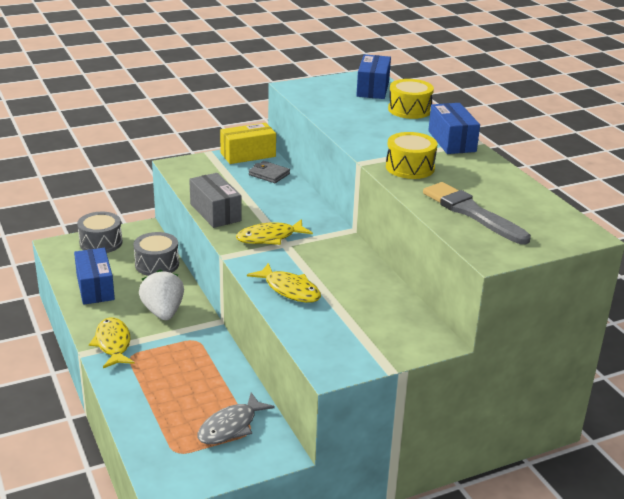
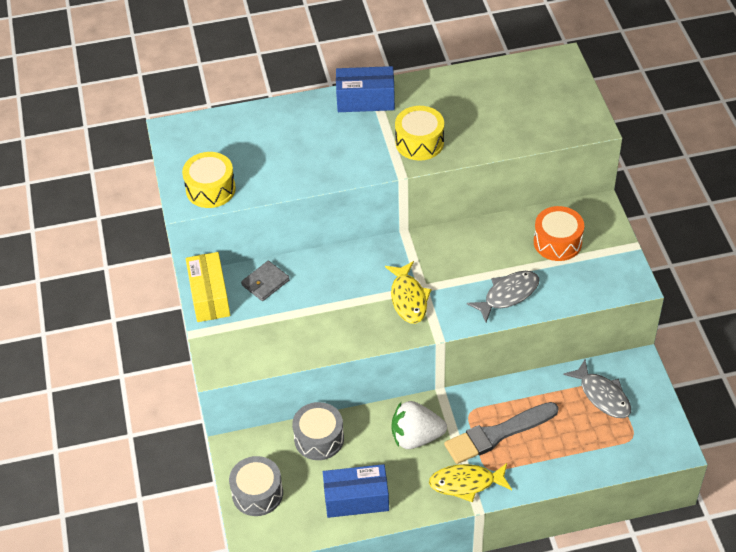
camera: 75 degrees left, 20 degrees up
grey box [189,173,242,228] -> none
yellow fish [247,263,321,303] -> grey fish [467,271,539,322]
blue box [356,54,391,99] -> none
yellow drum [388,79,434,119] -> yellow drum moved to [182,152,236,208]
grey brush [423,182,531,244] -> grey brush moved to [444,402,559,464]
none -> orange drum [534,206,584,261]

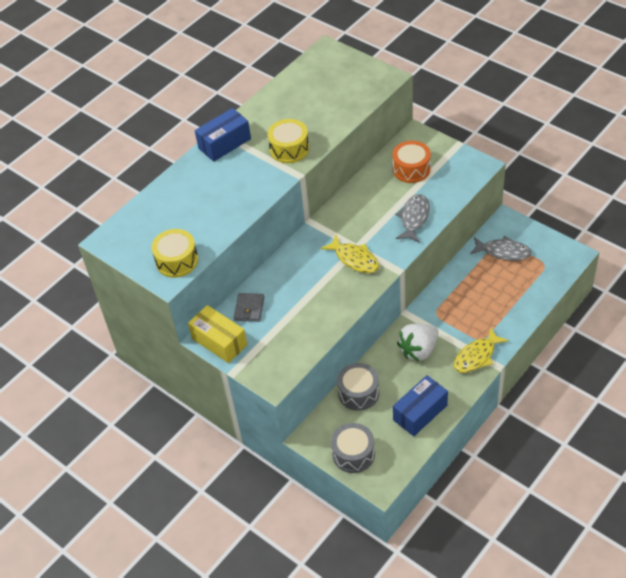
camera: 35 degrees left, 0 degrees up
grey brush [444,402,559,464] -> none

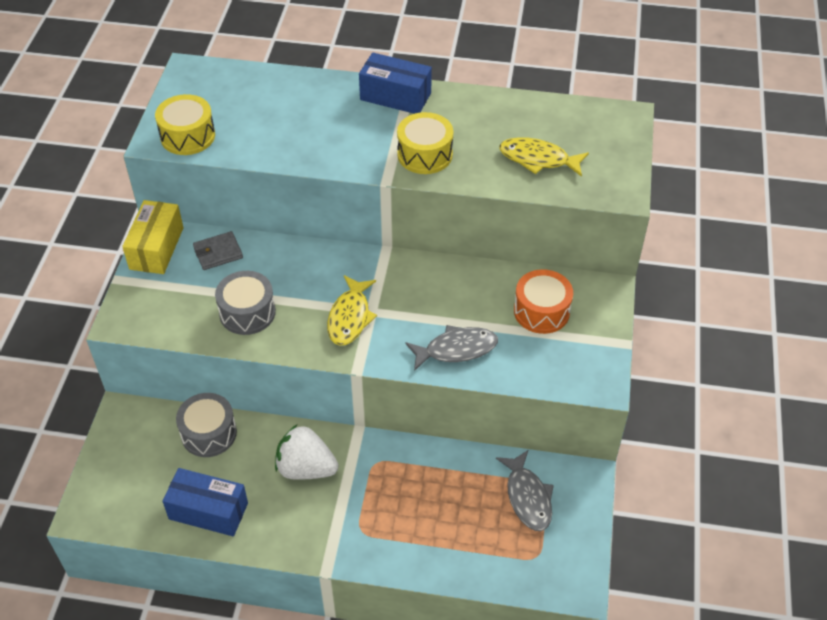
camera: 55 degrees right, 0 degrees up
grey drum [331,423,375,473] -> grey drum moved to [215,271,276,335]
yellow fish [454,327,509,373] -> yellow fish moved to [499,137,589,177]

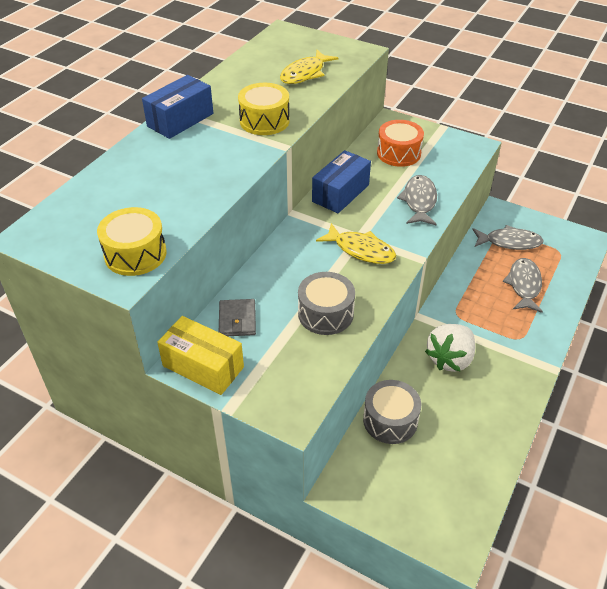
camera: 70 degrees left, 5 degrees down
blue box [162,468,248,536] -> blue box moved to [312,150,371,213]
none -> grey fish [503,258,543,313]

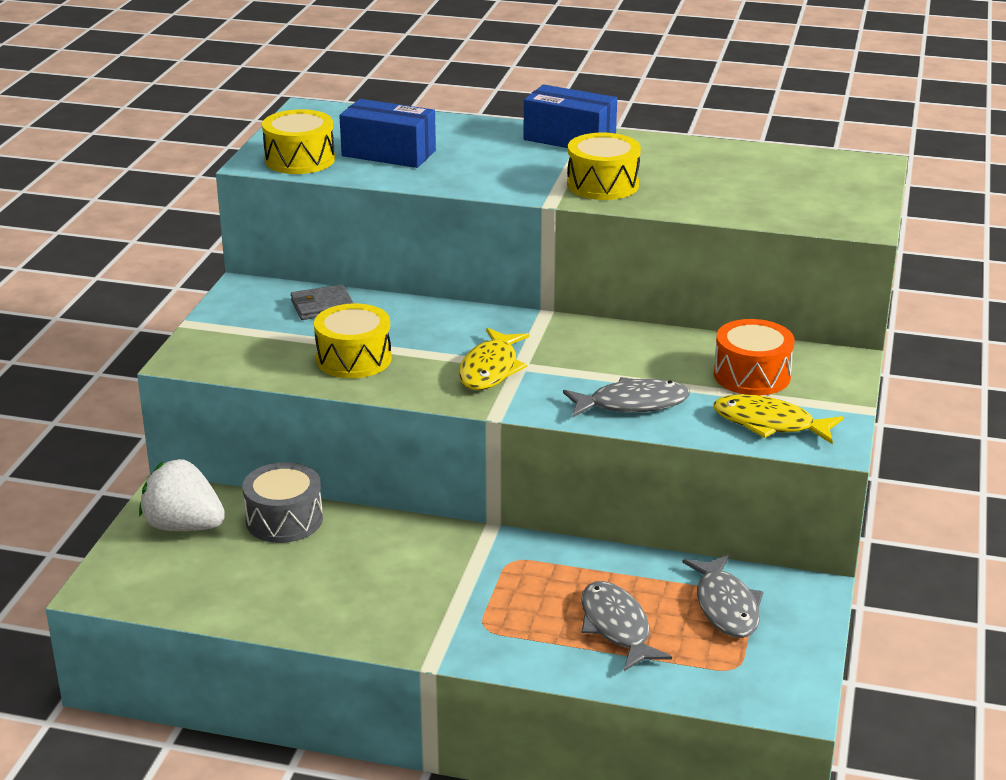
camera: 75 degrees right, 15 degrees down
yellow box [157,316,244,395] -> none
yellow fish [280,50,338,84] -> yellow fish moved to [713,394,844,444]
grey drum [298,272,355,335] -> yellow drum [314,303,392,378]
blue box [312,150,371,213] -> blue box moved to [339,99,436,168]
white strawberry [425,324,475,372] -> white strawberry moved to [139,459,225,531]
grey fish [503,258,543,313] -> grey fish turned 105 degrees counterclockwise [581,581,672,671]

